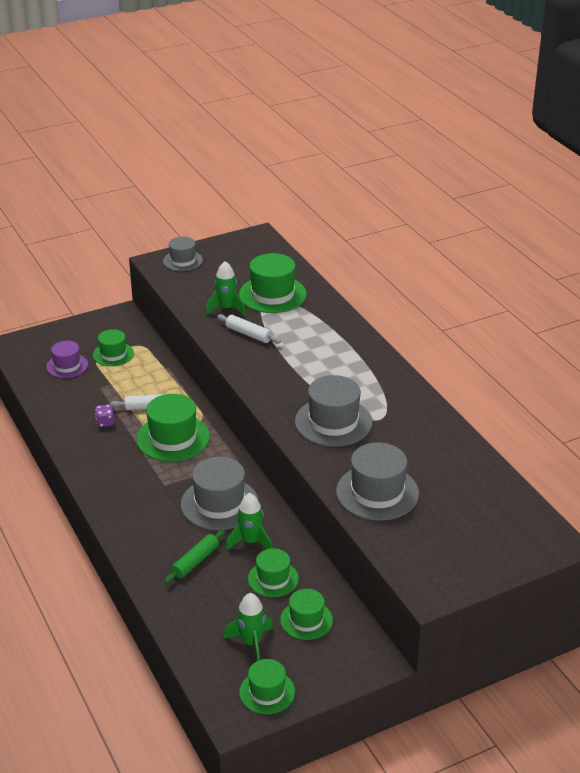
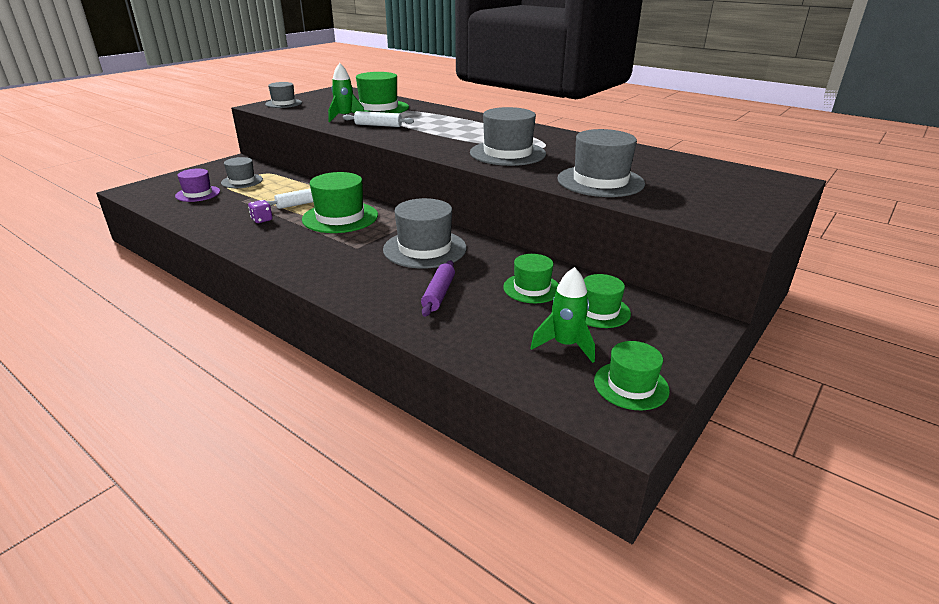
camera: 25 degrees left, 5 degrees down
green hat [93,329,134,366] -> grey hat [221,157,263,188]
green rolling pin [164,530,225,584] -> purple rolling pin [421,261,455,317]
green rocket [226,493,272,550] -> none

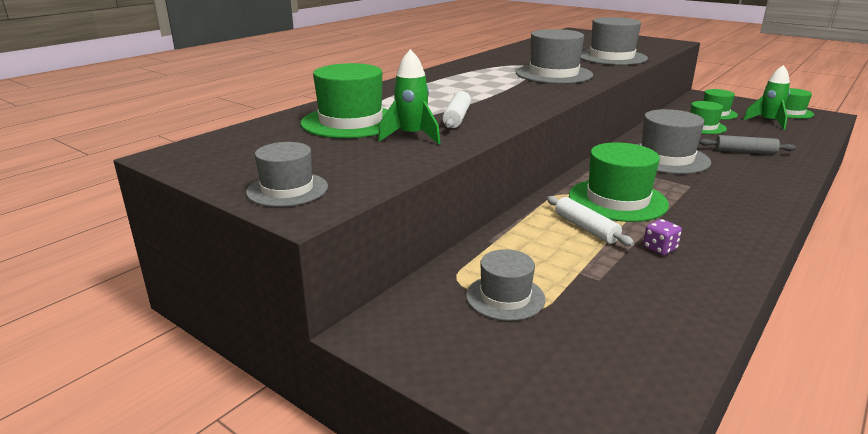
camera: 90 degrees left, 5 degrees down
purple hat [175,169,220,202] -> none
purple rolling pin [421,261,455,317] -> grey rolling pin [699,135,796,155]

